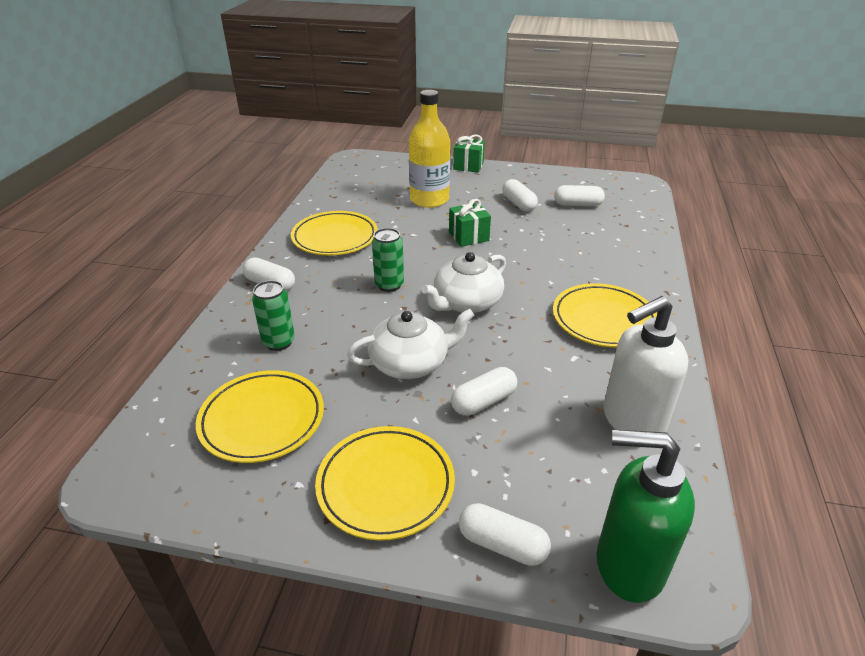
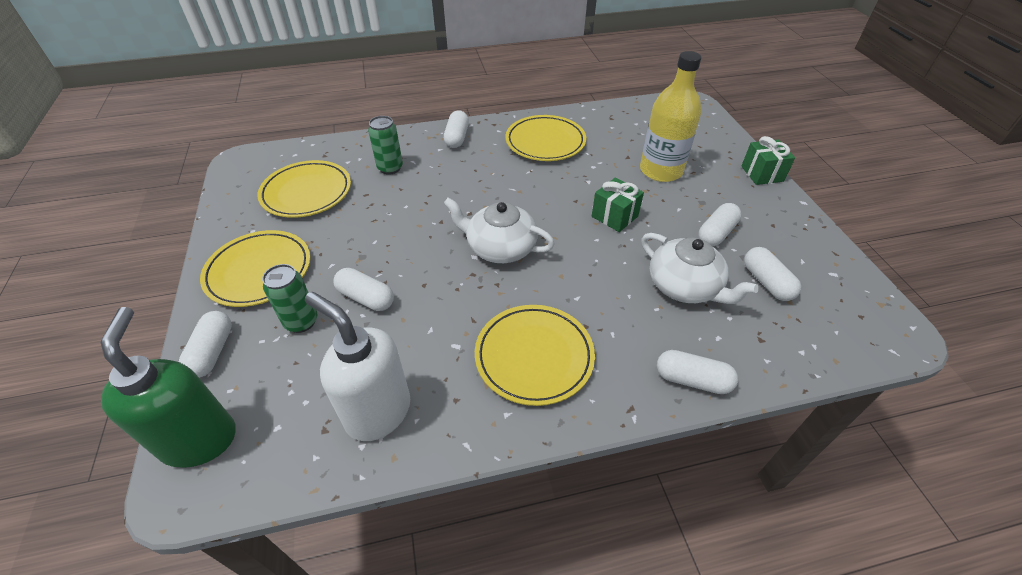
camera: 65 degrees right, 10 degrees up
white teapot [347,309,475,379] -> white teapot moved to [641,233,759,304]
green can [372,228,404,292] -> green can moved to [262,264,317,333]
none -> white capsule [657,350,738,394]

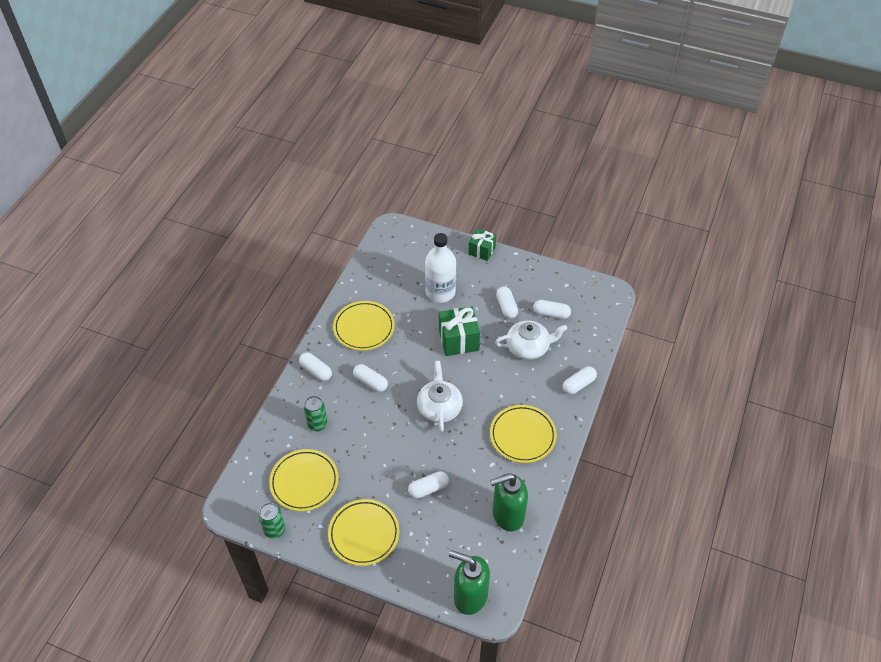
camera: 55 degrees left, 5 degrees up
white capsule [179,311,232,378] -> white capsule moved to [353,364,388,392]
green can [262,264,317,333] -> green can moved to [258,503,285,539]
white soap dispenser [305,292,410,441] -> green soap dispenser [490,473,528,531]
white teapot [443,198,555,263] -> white teapot turned 120 degrees clockwise [417,361,463,432]
green gift [592,178,644,232] -> green gift [439,306,480,356], size x1.52
yellow bottle [640,51,701,182] -> white bottle [425,233,456,303]

